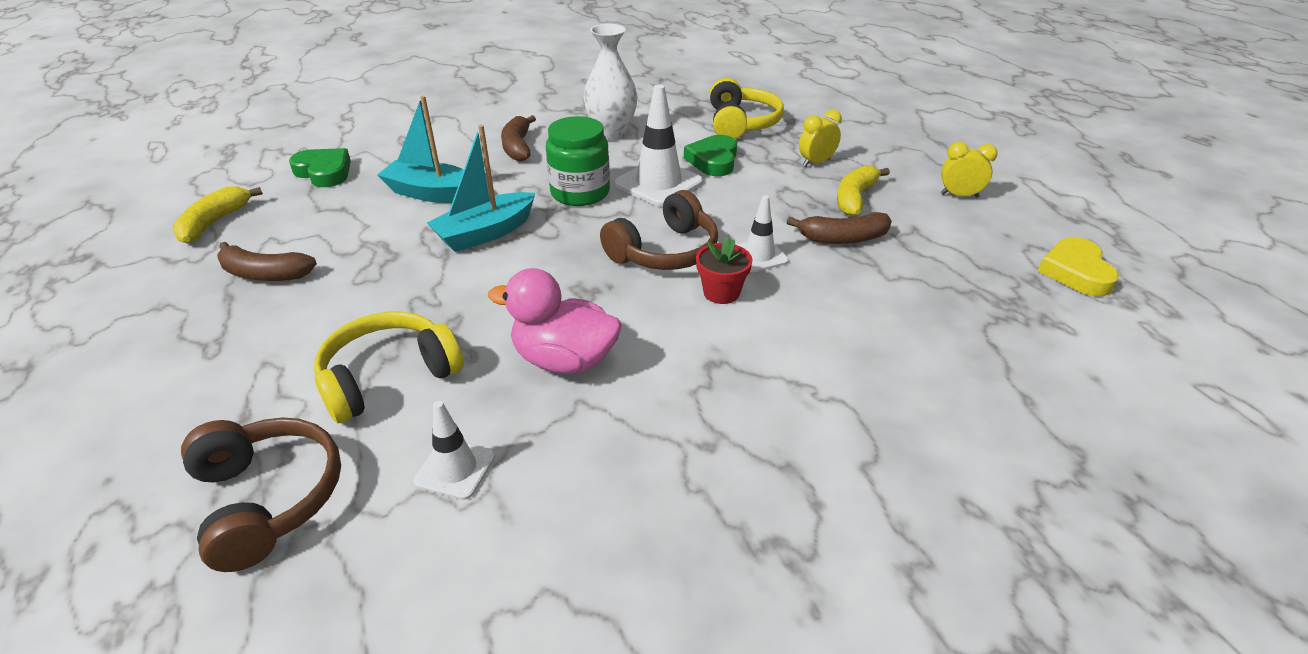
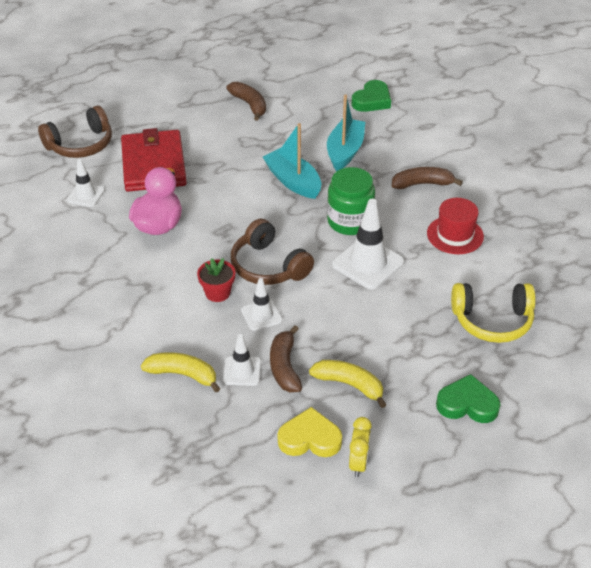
camera: 90 degrees right, 5 degrees up
yellow banana [172,186,263,244] -> yellow banana moved to [141,352,220,393]
brown banana [217,242,317,281] -> brown banana turned 135 degrees clockwise [226,82,266,121]
yellow headphones [314,311,464,423] -> red wallet [121,128,187,192]
white vase [584,24,638,141] -> red hat [427,198,484,254]
green heart [684,135,737,176] -> green heart moved to [436,374,501,423]
yellow clock [799,110,842,167] -> none
yellow heart [1038,237,1119,297] -> yellow heart moved to [278,407,342,457]
none -> white traffic cone [223,334,261,386]

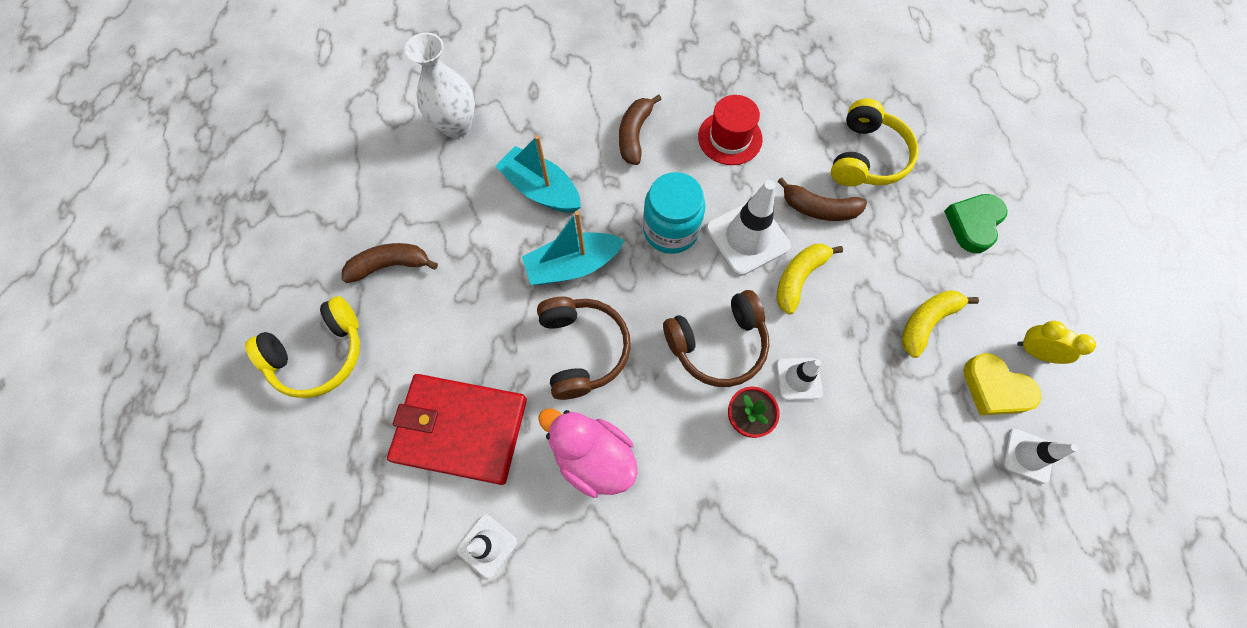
camera: 70 degrees left, 25 degrees up
brown headphones [38,106,112,158] -> brown headphones moved to [537,297,631,400]
yellow banana [141,352,220,393] -> yellow banana moved to [776,244,843,314]
white traffic cone [223,334,261,386] -> white traffic cone moved to [1003,429,1078,484]
brown banana [270,326,302,392] -> brown banana moved to [777,178,867,221]
yellow heart [278,407,342,457] -> yellow heart turned 75 degrees counterclockwise [963,353,1042,415]
green jar [327,167,375,235] -> turquoise jar [643,172,705,254]
green heart [352,80,391,112] -> white vase [405,33,475,138]
none -> yellow headphones [245,296,360,398]

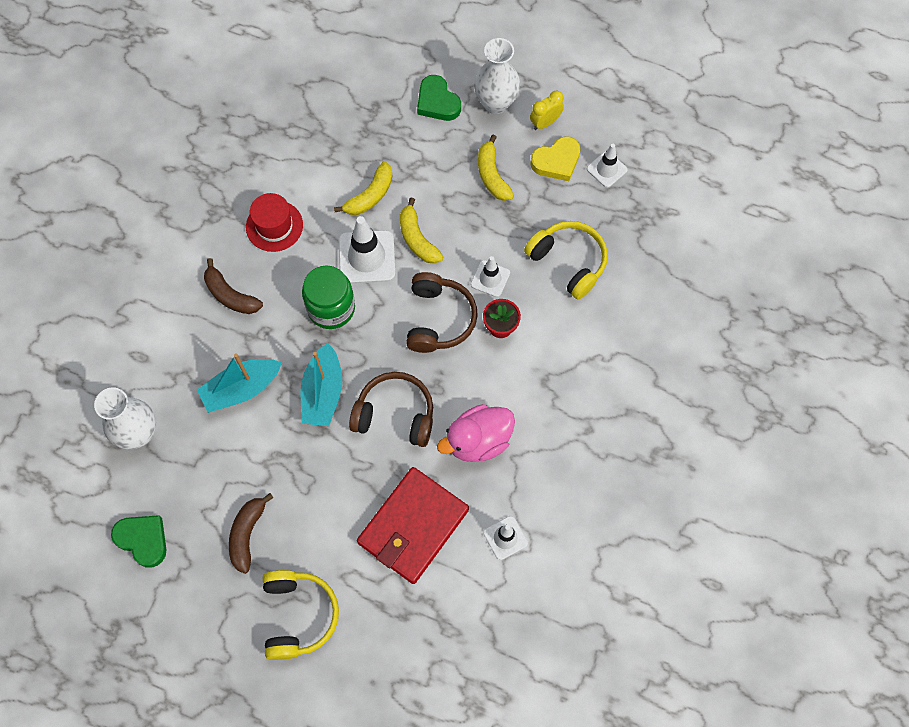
camera: 65 degrees left, 0 degrees up
turquoise jar [643,172,705,254] -> green jar [302,266,355,329]
brown banana [777,178,867,221] -> yellow banana [334,161,392,215]
yellow headphones [831,99,919,186] -> yellow headphones moved to [524,221,608,299]
none -> green heart [111,515,166,568]
none -> white vase [474,38,520,114]

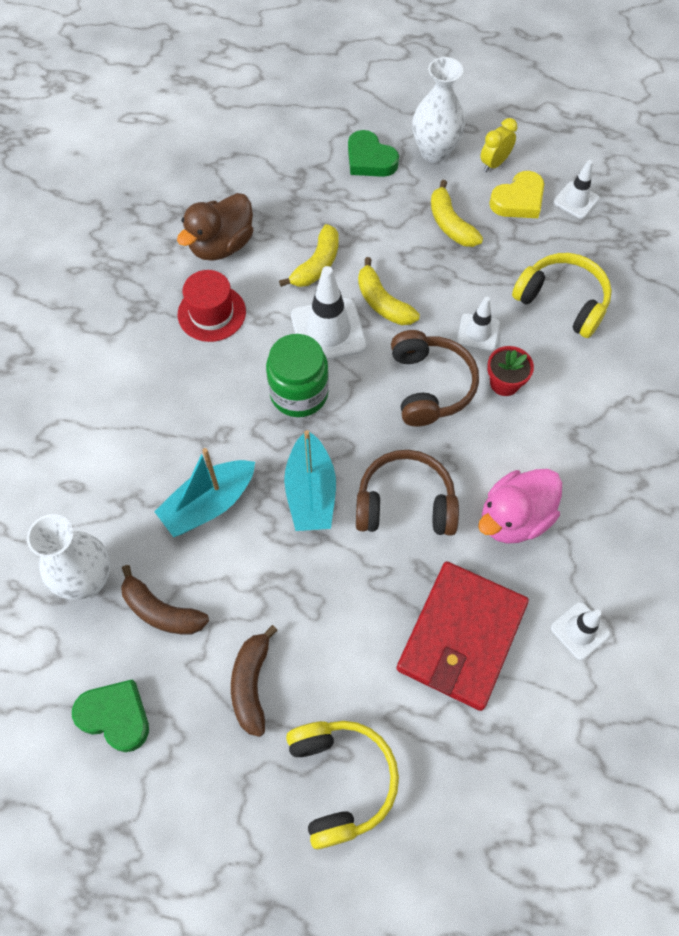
camera: 10 degrees left, 5 degrees down
brown banana [204,258,263,314] -> brown banana moved to [121,565,209,634]
none -> brown duck [177,193,253,260]

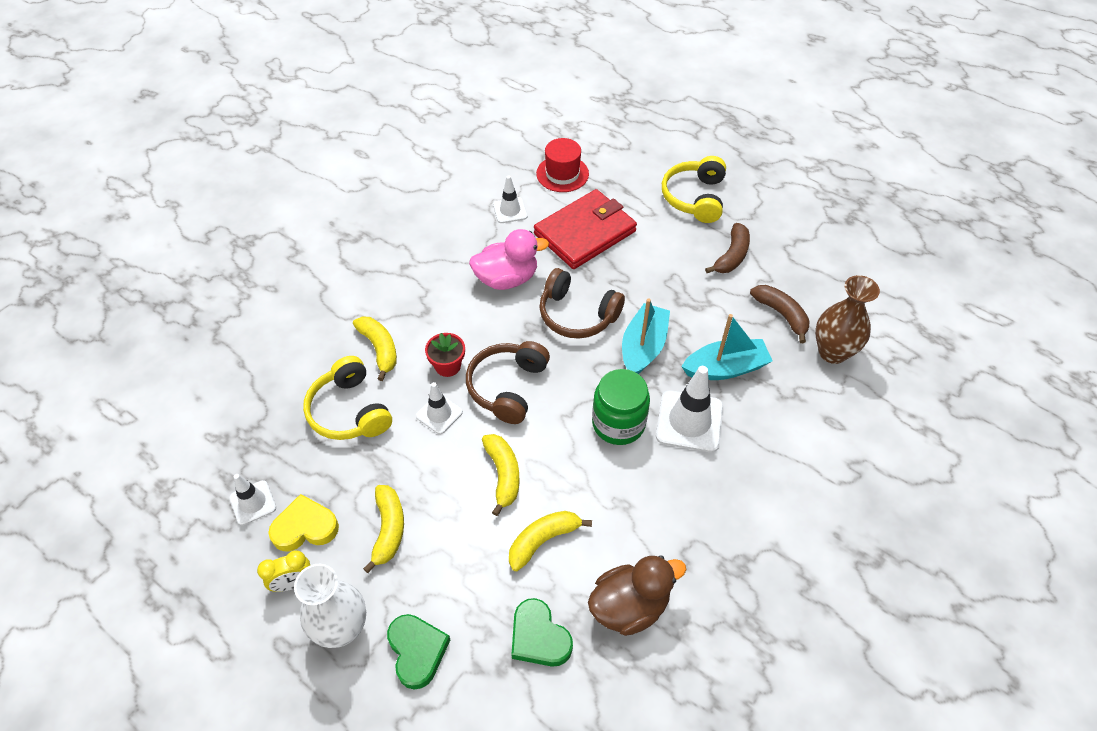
camera: 155 degrees left, 10 degrees down
white vase [27,514,110,600] -> brown vase [815,275,880,364]
green heart [72,679,149,752] -> green heart moved to [511,598,573,667]
red hat [178,270,246,342] -> red hat moved to [536,138,589,192]
white traffic cone [291,266,367,360] -> white traffic cone moved to [656,366,724,452]
none -> yellow banana [353,316,397,381]

